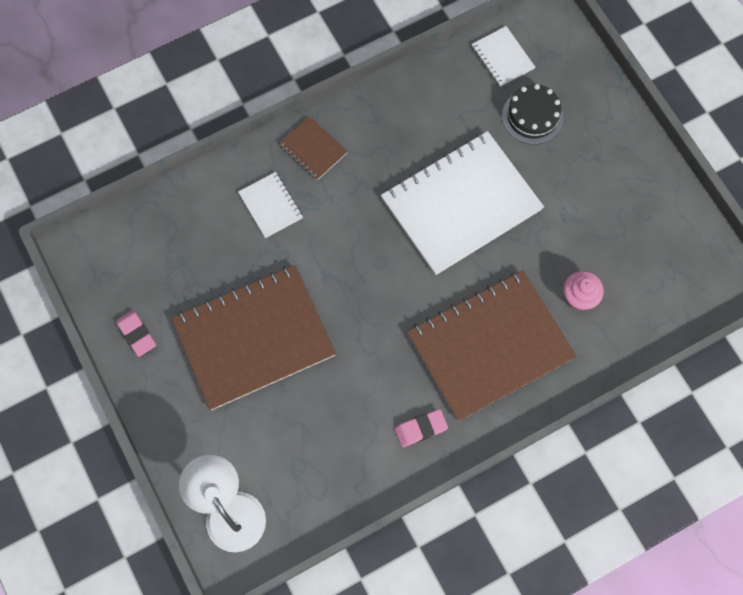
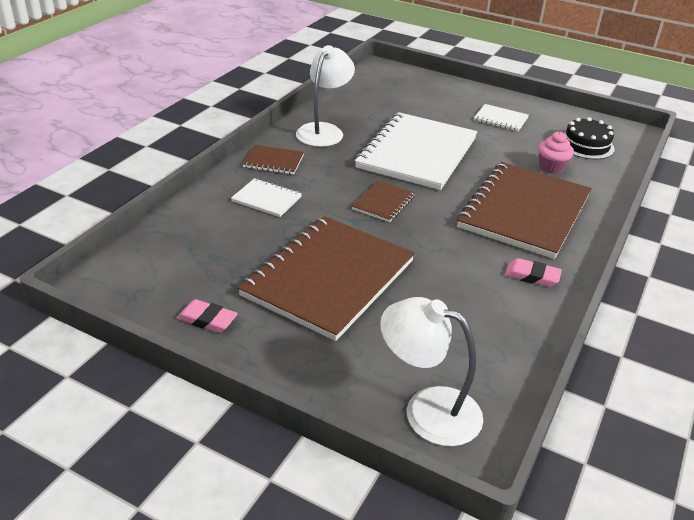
camera: 35 degrees left, 35 degrees down
pink eraser [395,409,448,447] -> pink eraser turned 75 degrees clockwise [505,258,562,287]
white notebook [472,26,535,87] -> white notebook moved to [474,104,529,131]
black cake [502,84,563,145] -> black cake moved to [565,117,615,159]
none -> white lamp [296,45,355,147]
none -> brown notebook [352,181,415,222]

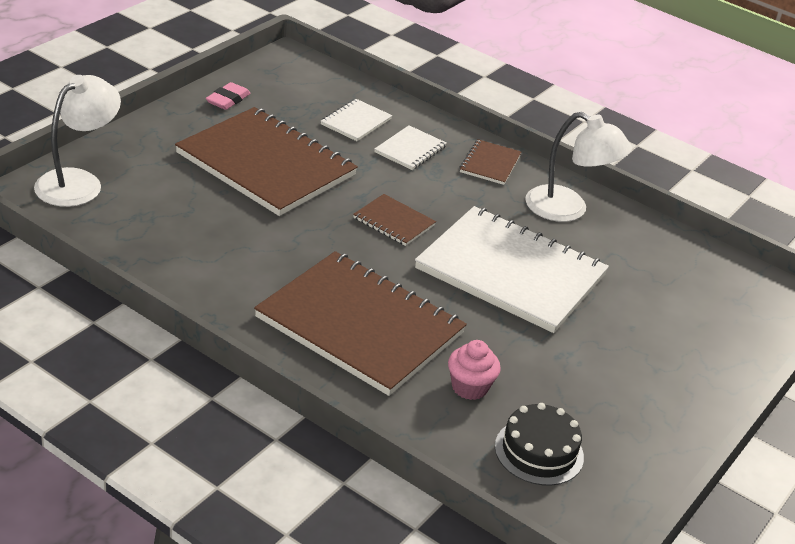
camera: 95 degrees right, 0 degrees up
white notebook [474,104,529,131] -> white notebook moved to [321,99,392,141]
pink eraser [505,258,562,287] -> none

